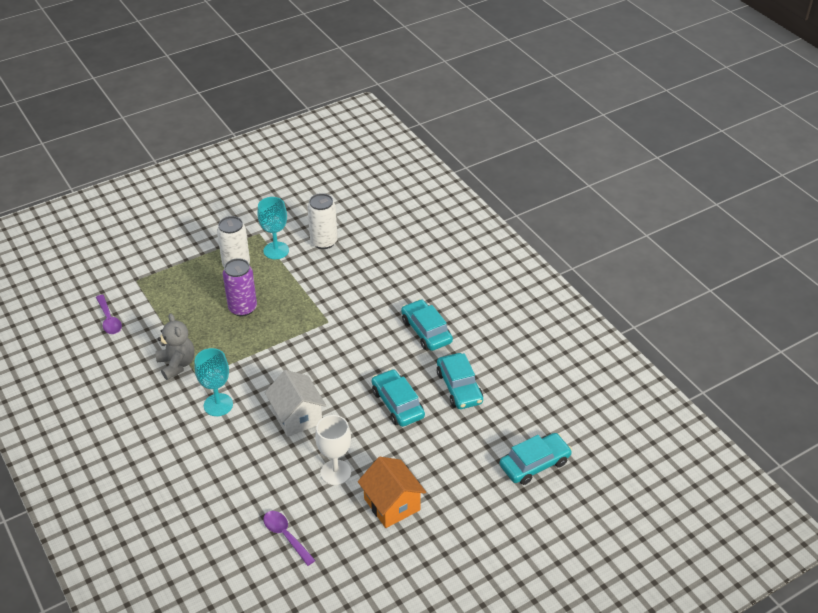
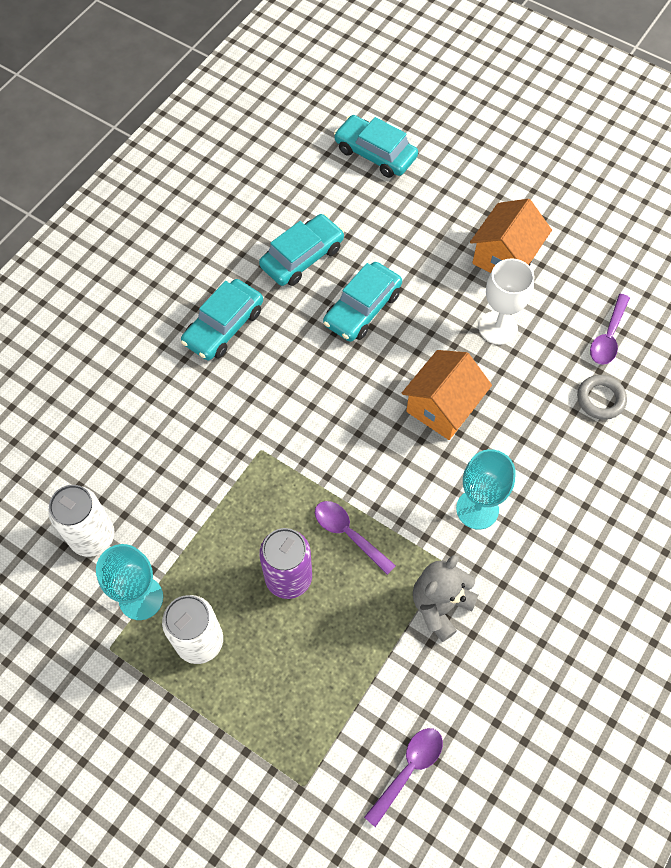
camera: 115 degrees left, 20 degrees up
white house [265,370,326,437] -> orange house [401,350,492,440]
none -> purple spoon [315,501,396,575]
none -> grey ring [577,375,627,420]

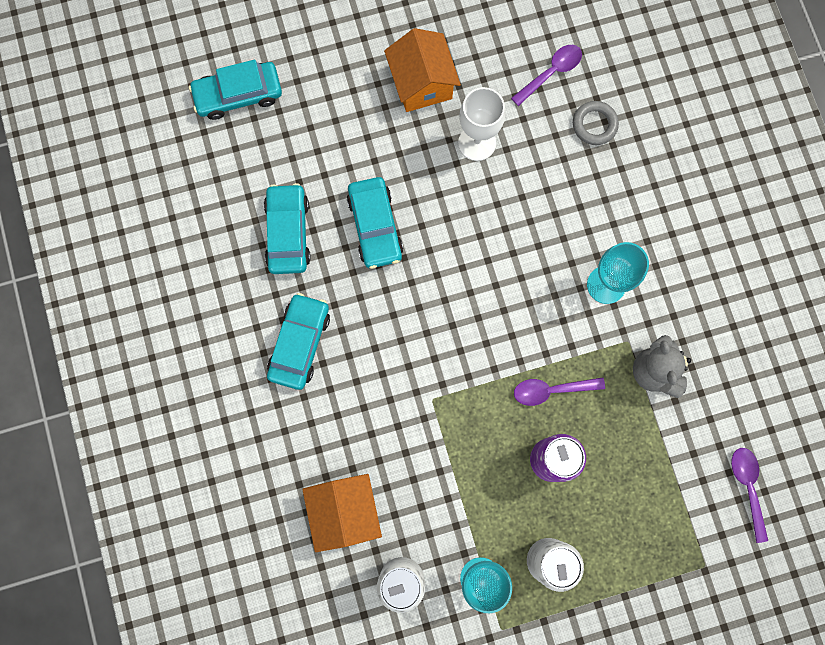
camera: 50 degrees left, 15 degrees up
turquoise car [181,279,263,360] -> turquoise car turned 150 degrees counterclockwise [267,293,330,390]
orange house [401,350,492,440] -> orange house moved to [302,474,382,552]
purple spoon [590,294,630,365] -> purple spoon turned 105 degrees counterclockwise [511,45,582,106]

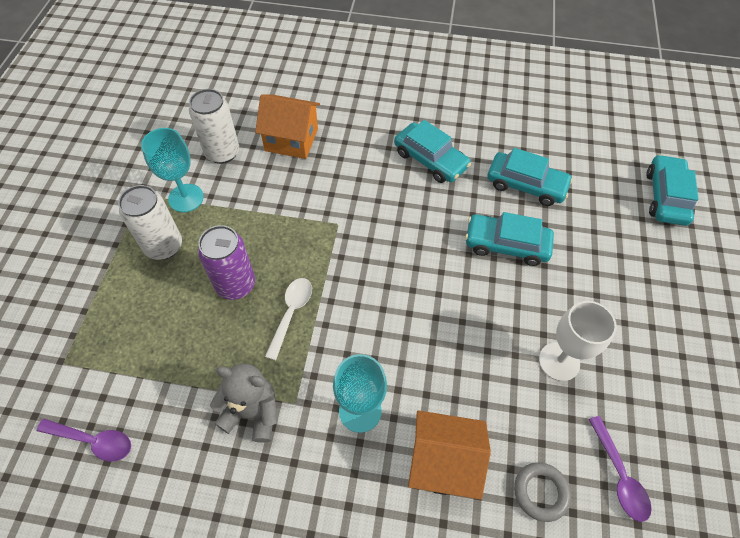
camera: 115 degrees right, 20 degrees down
orange house [384,28,461,112] -> orange house moved to [408,410,491,500]
purple spoon [514,377,605,406] -> white spoon [265,278,312,360]

